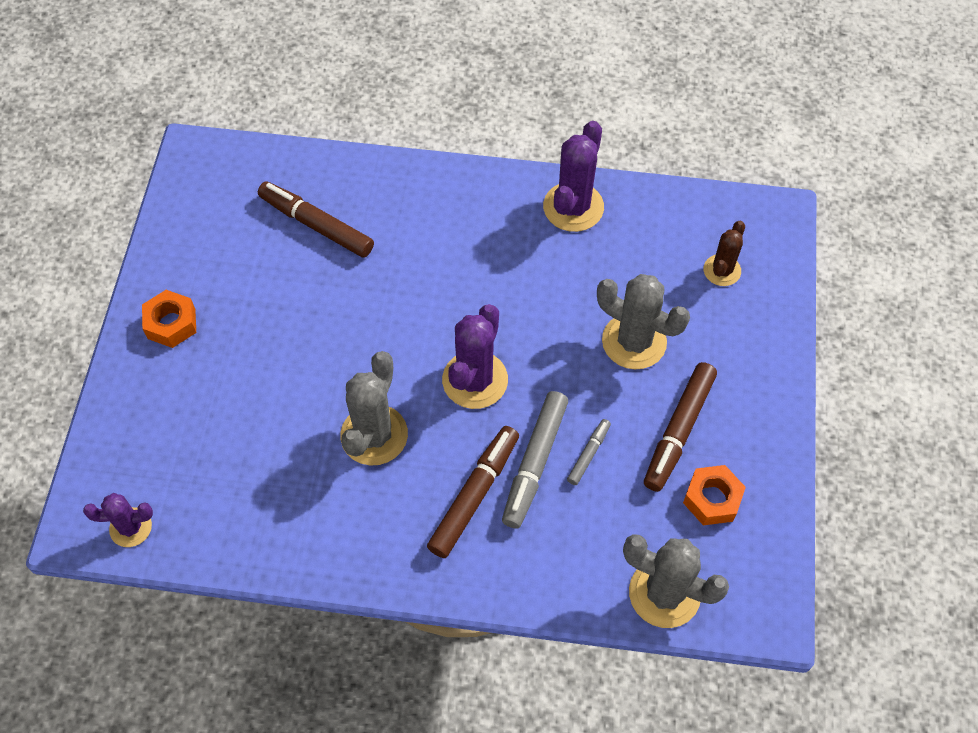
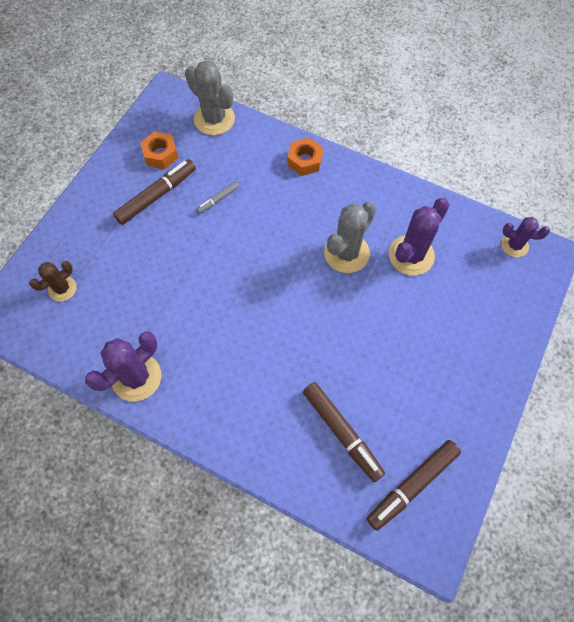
camera: 160 degrees left, 5 degrees up
orange nut [142,290,196,348] -> orange nut moved to [288,138,323,176]
brown marker [427,426,519,558] -> brown marker moved to [367,440,461,531]
purple cactus [442,304,508,409] -> purple cactus moved to [389,198,449,276]
grey marker [502,391,568,529] -> none
grey cactus [597,274,690,369] -> none

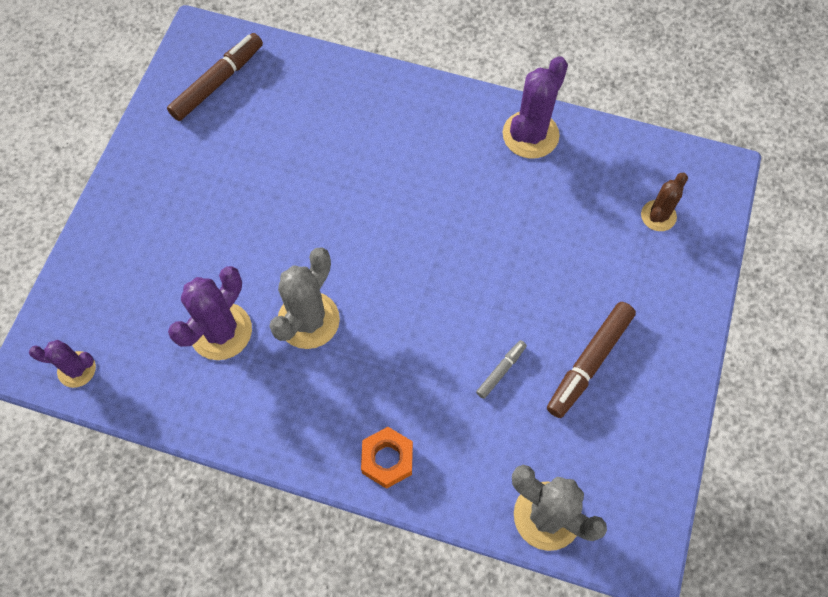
camera: 170 degrees right, 0 degrees up
orange nut [140,132,178,169] -> none
brown marker [303,382,385,482] -> none

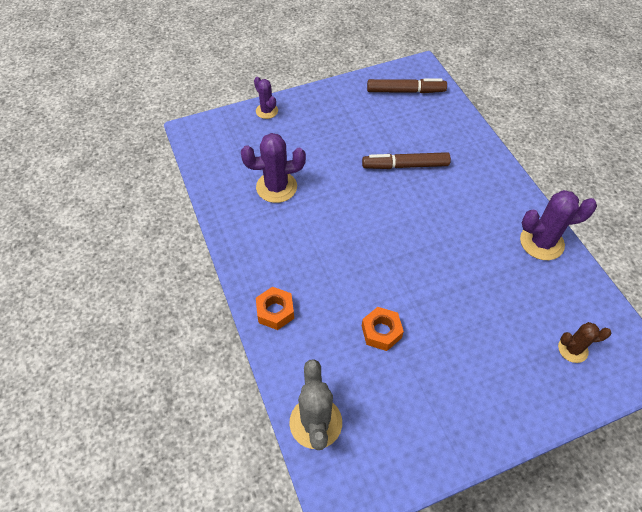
camera: 50 degrees right, 10 degrees down
purple cactus [29,340,96,388] -> purple cactus moved to [254,77,278,119]
grey cactus [269,247,340,349] -> none
grey marker [476,340,527,399] -> orange nut [362,307,404,351]
brown marker [547,302,636,418] -> brown marker moved to [362,152,451,169]

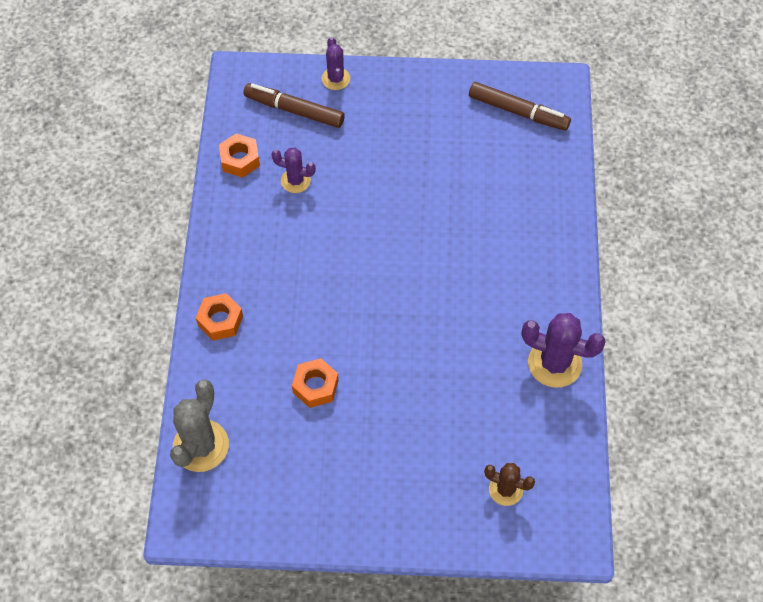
camera: 25 degrees right, 5 degrees up
purple cactus [241,133,306,203] -> purple cactus [271,147,316,193], size x0.60
brown marker [362,152,451,169] -> brown marker moved to [243,83,345,128]
none -> orange nut [219,133,260,178]

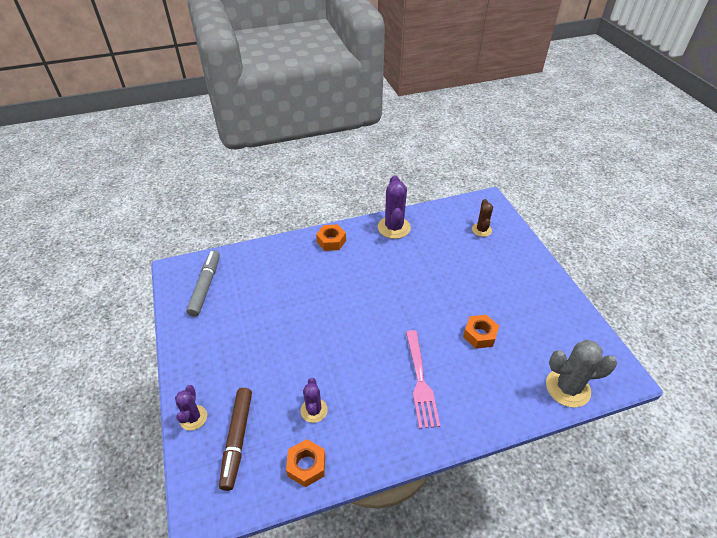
camera: 110 degrees left, 15 degrees down
orange nut [196,293,243,341] -> orange nut moved to [316,224,346,251]
purple cactus [322,37,350,90] -> purple cactus turned 60 degrees counterclockwise [175,385,207,430]
brown marker [469,82,571,131] -> grey marker [186,250,220,317]
none -> pink fork [406,330,440,429]

